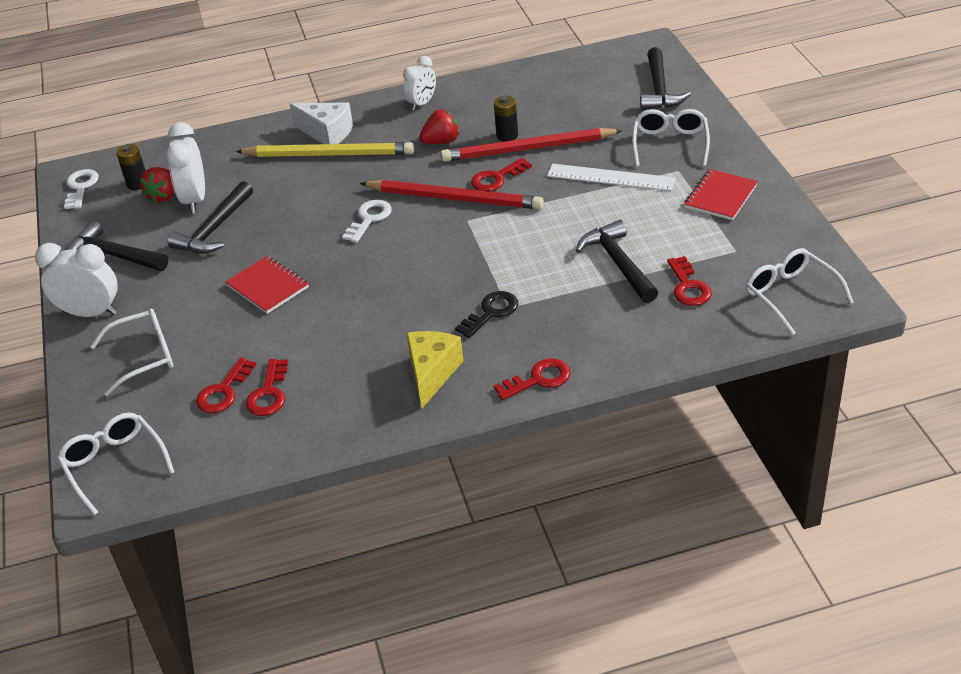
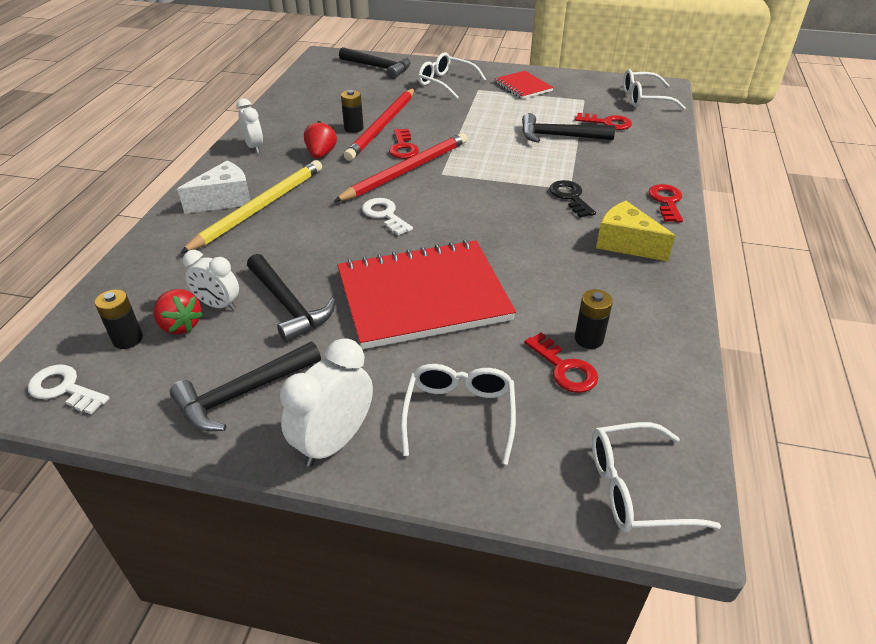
camera: 65 degrees left, 0 degrees up
white clock [166,122,205,213] -> white clock [183,250,239,310], size x0.66
red notebook [225,256,309,314] -> red notebook [337,240,516,349], size x2.04
red key [245,359,288,416] -> black battery [575,289,613,349]
white ruler [547,164,676,191] -> none

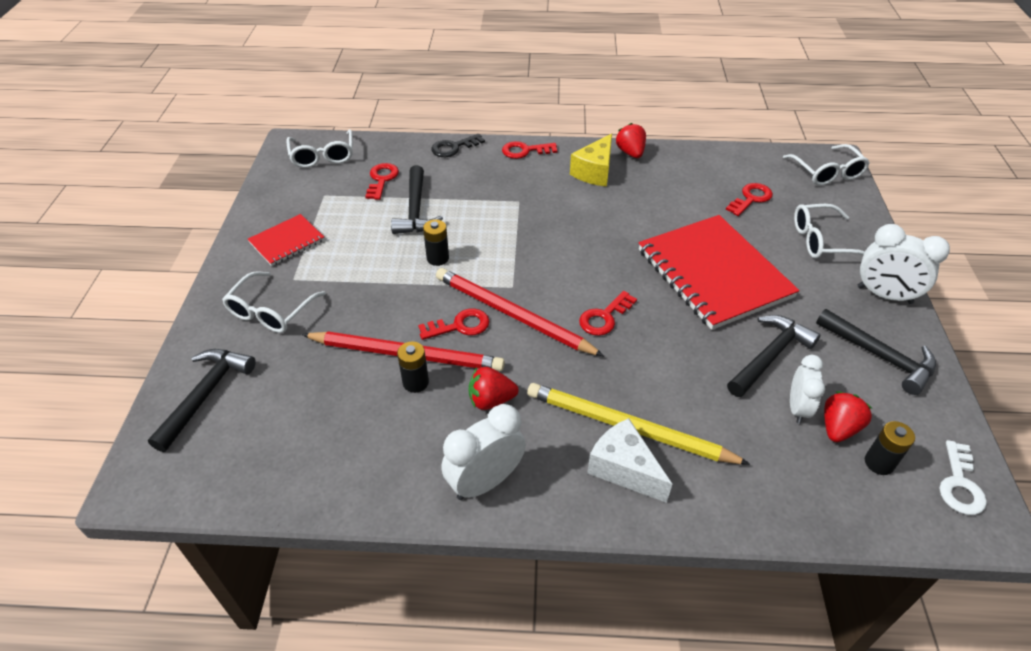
camera: 100 degrees left, 5 degrees up
white clock [236,99,263,153] -> white clock [441,404,526,500], size x1.52
white key [362,198,413,235] -> red key [579,291,637,336]
black key [549,180,596,218] -> black key moved to [431,134,485,157]
black battery [575,289,613,349] -> black battery moved to [423,219,449,266]
none -> red strawberry [616,123,646,158]

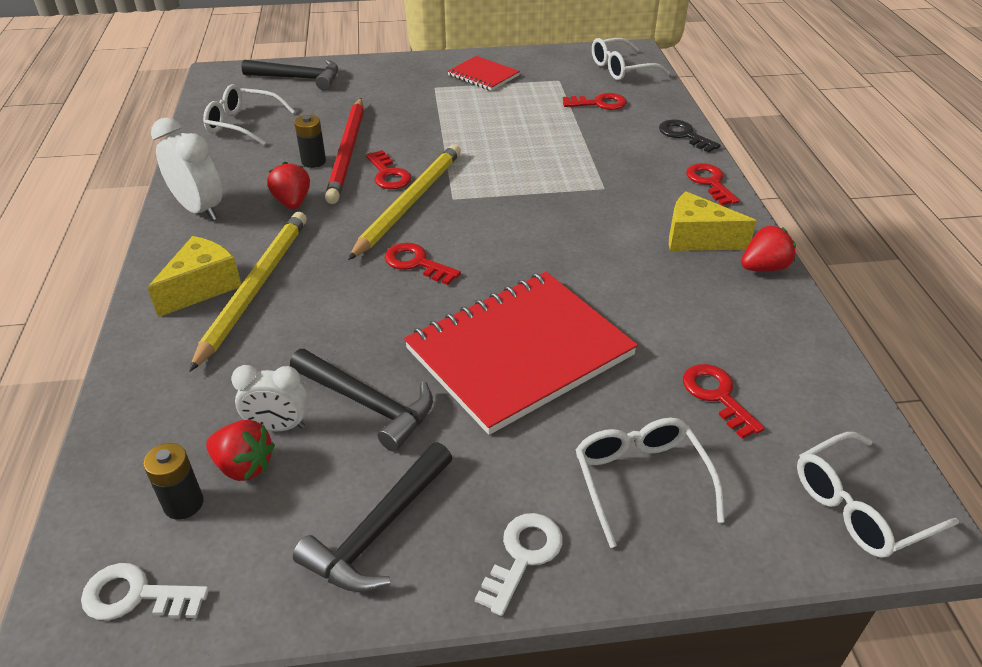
camera: 80 degrees right, 5 degrees down
white glasses [222,271,326,333] -> white glasses moved to [203,84,295,145]
black hammer [391,165,443,234] -> none
black battery [423,219,449,266] -> none
red pencil [436,268,604,356] -> yellow pencil [348,144,461,260]
white cheese [587,418,672,503] -> yellow cheese [148,236,241,317]
red key [726,183,773,216] -> red key turned 150 degrees counterclockwise [683,364,764,439]
white clock [858,224,950,304] -> white key [475,513,563,616]

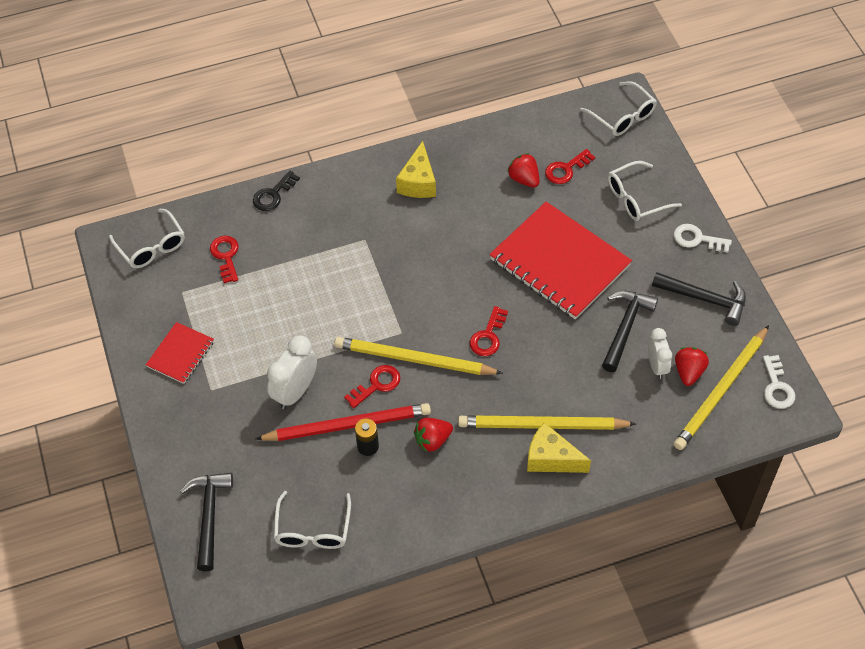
camera: 100 degrees left, 15 degrees up
black battery [143,443,203,520] -> yellow pencil [674,325,769,450]
white clock [151,118,222,221] -> white clock moved to [267,336,317,409]
red key [686,163,739,205] -> none
red strawberry [741,226,796,271] -> red strawberry moved to [507,153,540,188]

